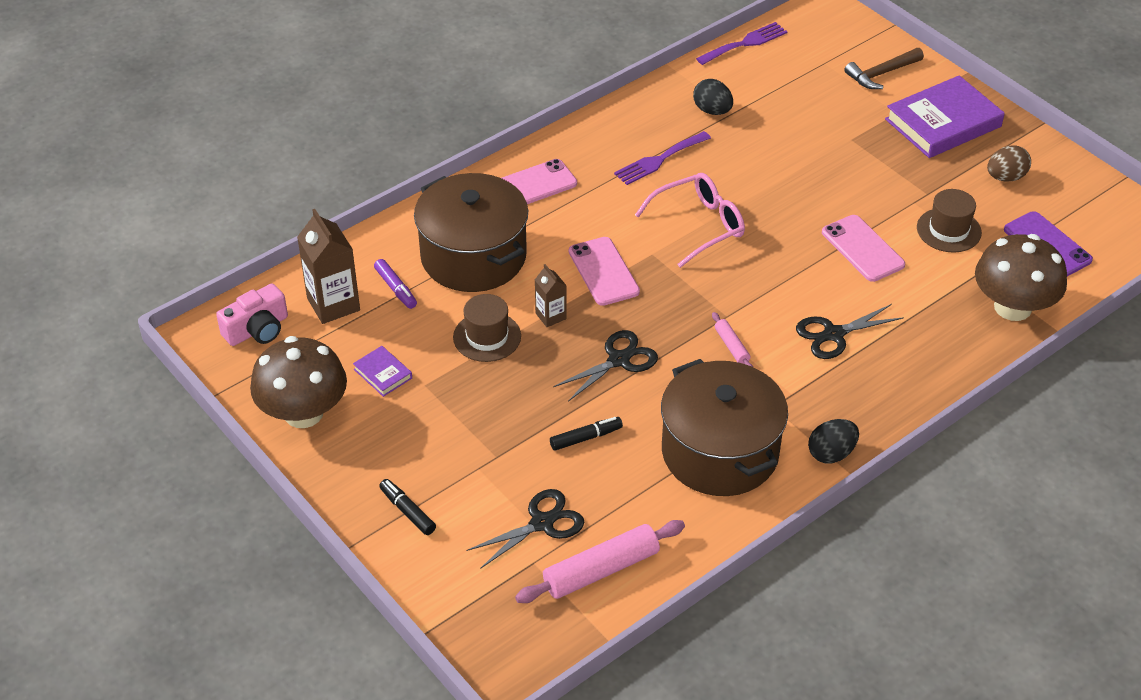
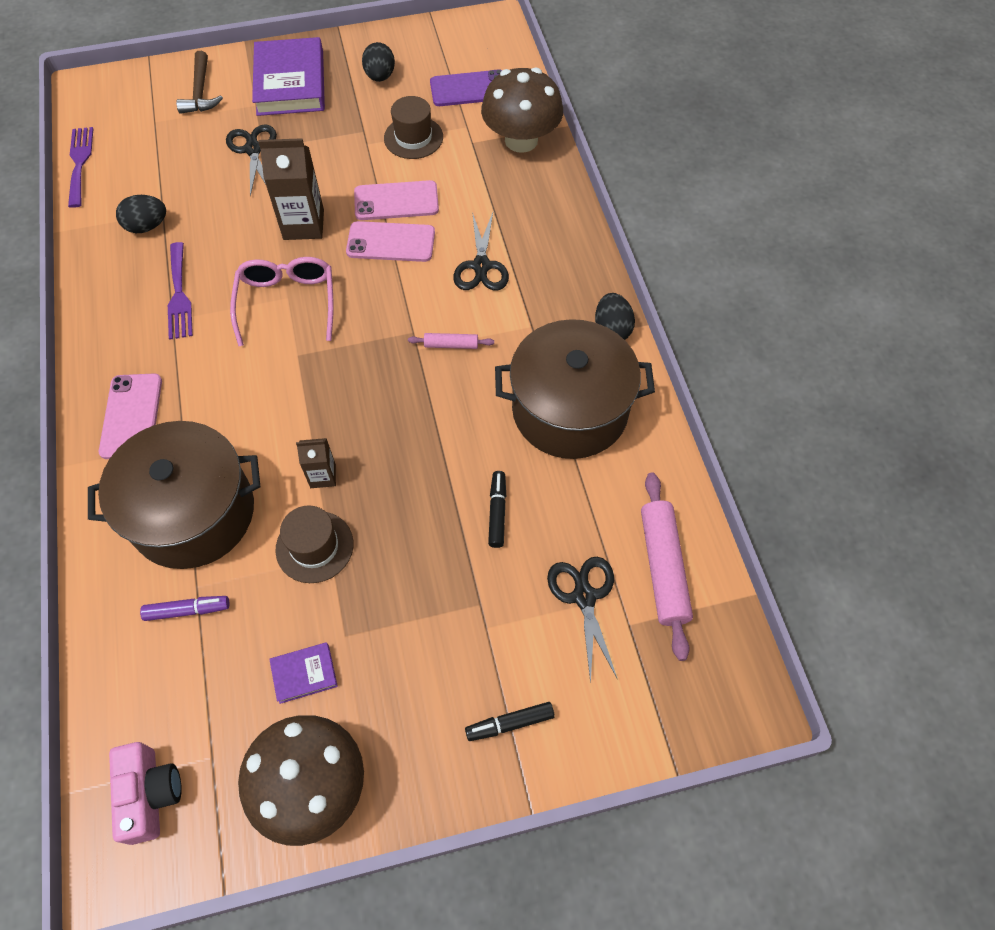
camera: 65 degrees left, 15 degrees up
brown carton [297,209,360,324] -> brown carton moved to [258,138,324,240]
black scissors [553,330,658,402] -> black scissors moved to [226,124,277,197]
pink phone [569,237,640,306] -> pink phone moved to [346,221,435,262]
brown egg [987,145,1031,182] -> black egg [362,42,395,82]

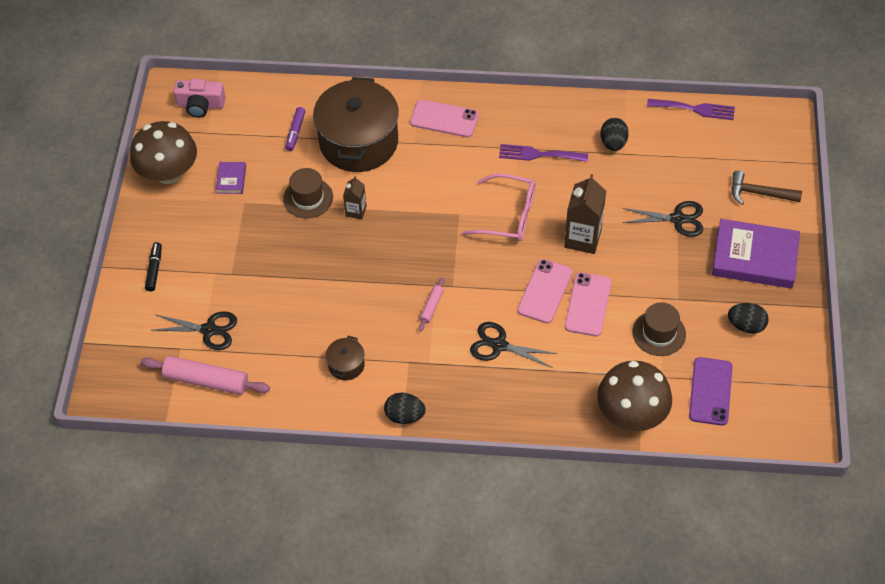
camera: 110 degrees right, 5 degrees down
black marker [488,471,506,548] -> none
brown pot [495,319,655,459] -> brown pot [326,336,365,380], size x0.42

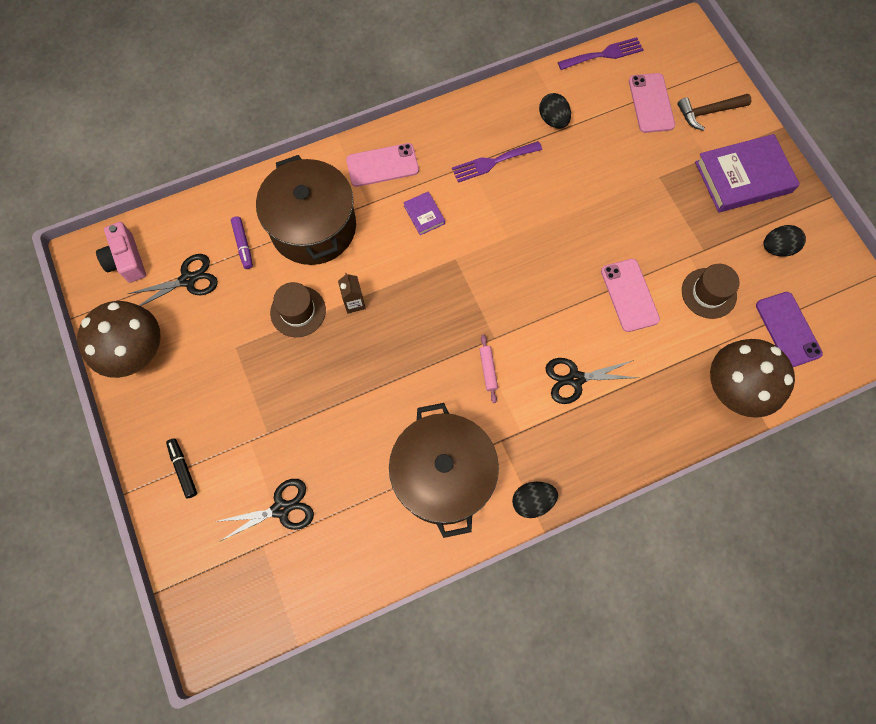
camera: 30 degrees left, 15 degrees up
pink rolling pin [141,356,270,395] -> none
pink camera [173,79,226,118] -> pink camera turned 90 degrees clockwise [96,222,146,283]
purple book [216,162,246,194] -> purple book moved to [403,191,445,235]
brown pot [326,336,365,380] -> brown pot [389,403,499,538], size x2.39
pink glasses [462,173,535,241] -> none
pink phone [517,259,573,323] -> pink phone moved to [629,73,675,133]
brown carton [564,174,606,254] -> none
black scissors [622,201,703,237] -> black scissors moved to [127,254,218,306]

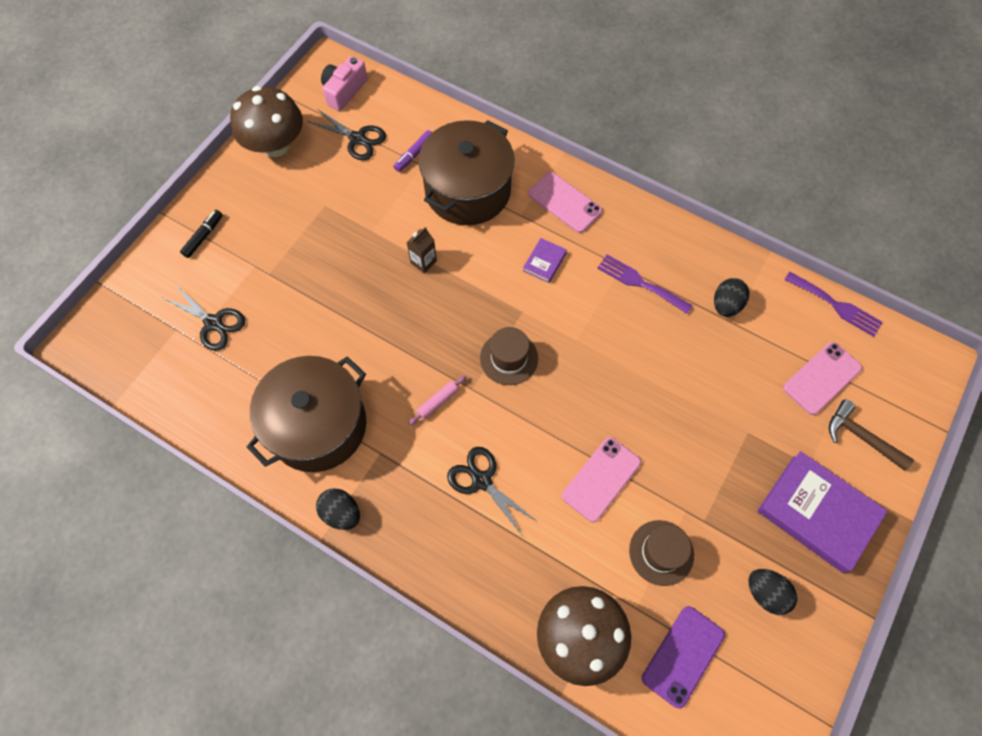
camera: 55 degrees right, 5 degrees down
brown hat [270,282,326,337] -> brown hat moved to [480,327,538,385]

